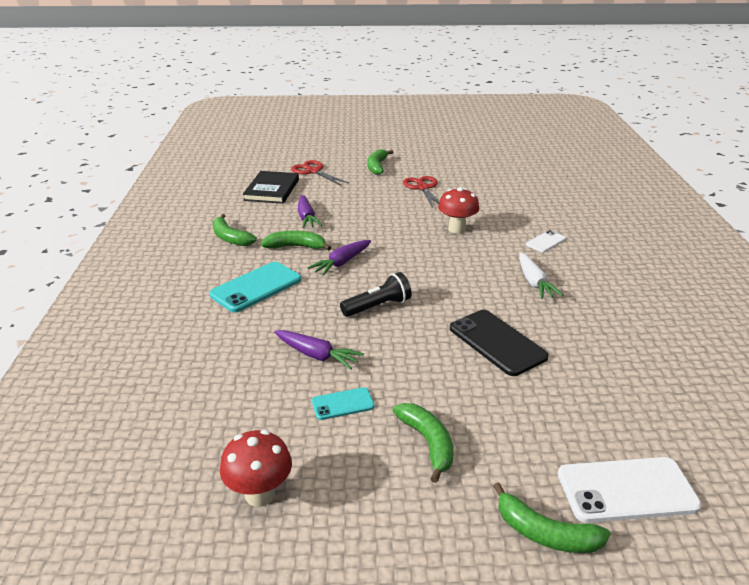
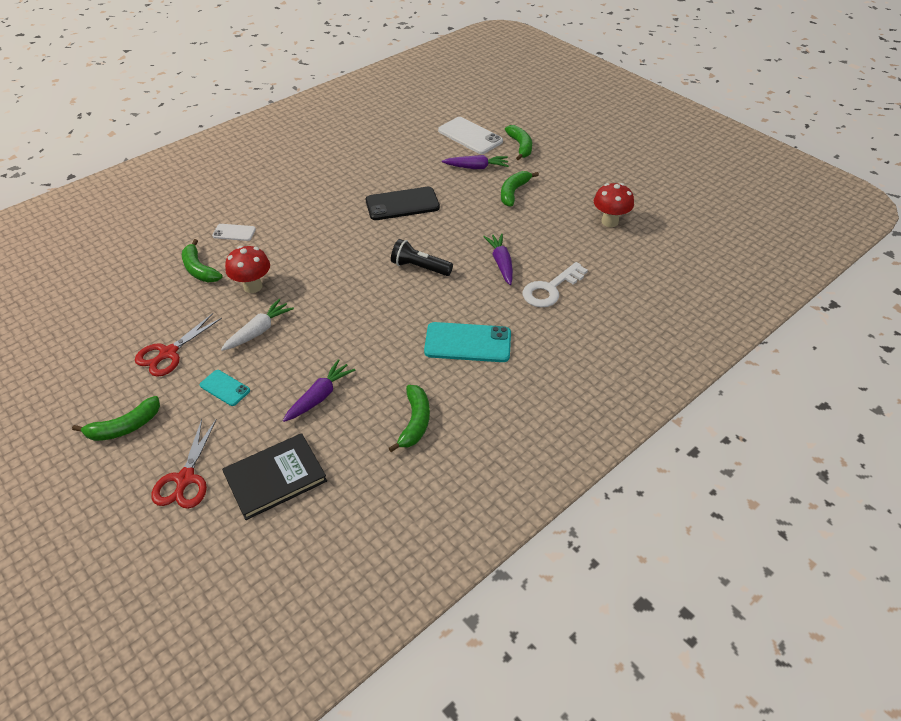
camera: 130 degrees left, 15 degrees up
green banana [261,231,331,251] -> green banana moved to [182,239,223,282]
purple carrot [308,240,371,276] -> purple carrot moved to [442,155,509,169]
turquoise phone [312,387,374,420] -> turquoise phone moved to [200,370,250,406]
black phone [450,310,549,376] -> black phone turned 60 degrees clockwise [366,187,440,220]
white carrot [519,253,564,299] -> white carrot moved to [221,299,294,351]
none -> white key [523,262,588,307]

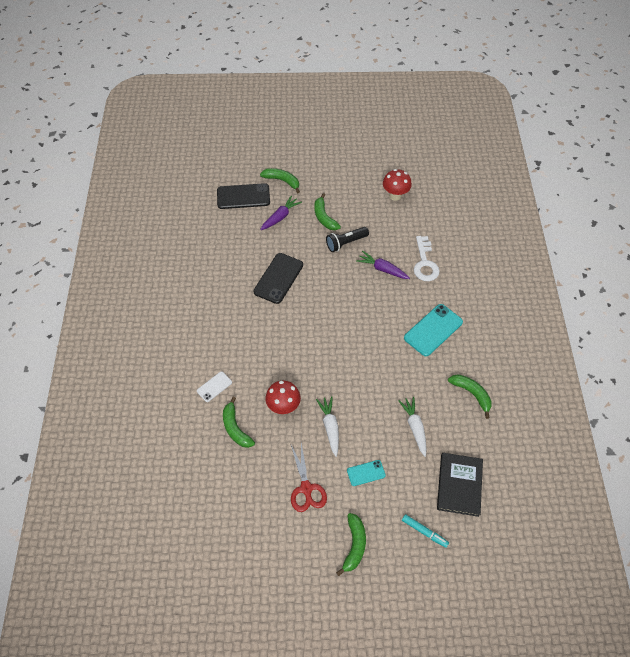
camera: 50 degrees left, 10 degrees up
red scissors [151,419,217,509] -> turquoise marker [402,514,449,548]
green banana [182,239,223,282] -> green banana turned 60 degrees clockwise [223,397,255,448]
purple carrot [283,359,355,422] -> white carrot [398,397,426,457]
black flashlight [391,239,453,276] -> black flashlight moved to [326,227,369,252]
white phone [438,117,503,154] -> black phone [217,183,270,209]

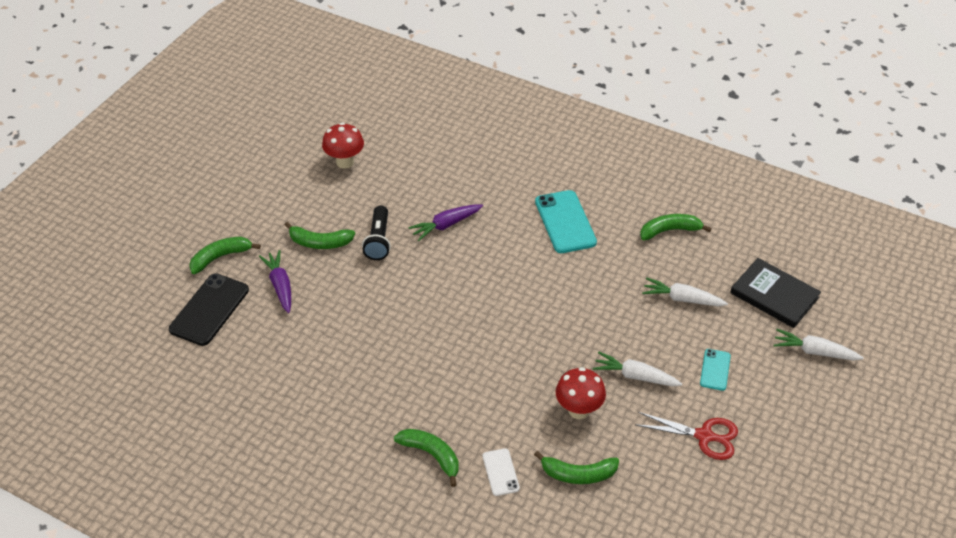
camera: 60 degrees left, 10 degrees down
black phone [253,253,303,304] -> none
green banana [336,513,366,576] -> green banana moved to [394,429,459,487]
turquoise marker [402,514,449,548] -> white carrot [774,329,864,360]
white key [414,236,440,281] -> none

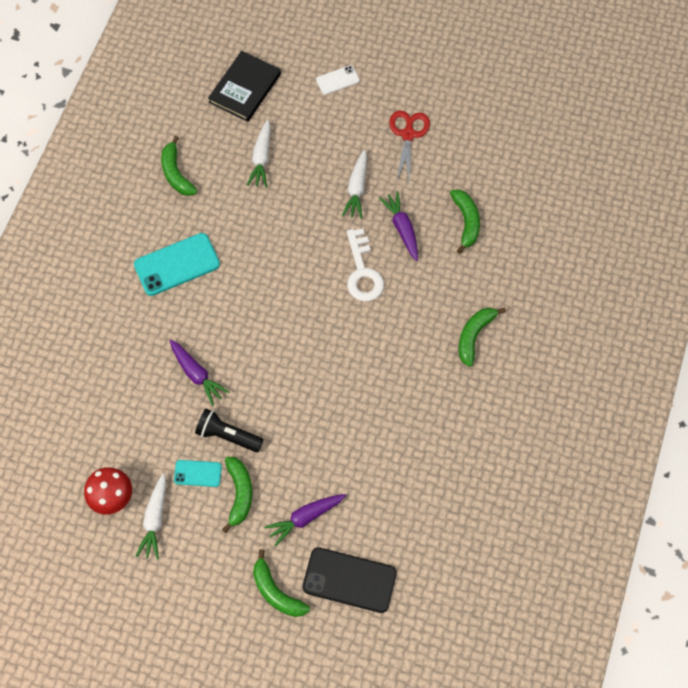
camera: 100 degrees left, 20 degrees up
black flashlight [362,205,391,260] -> black flashlight turned 150 degrees counterclockwise [195,409,263,452]
white phone [482,448,520,496] -> white phone moved to [316,65,360,95]
red mushroom [556,367,606,419] -> purple carrot [379,191,418,261]
turquoise phone [700,349,731,391] -> turquoise phone moved to [174,460,222,487]
white carrot [774,329,864,360] -> white carrot moved to [136,473,166,560]
none -> white key [347,228,384,301]

